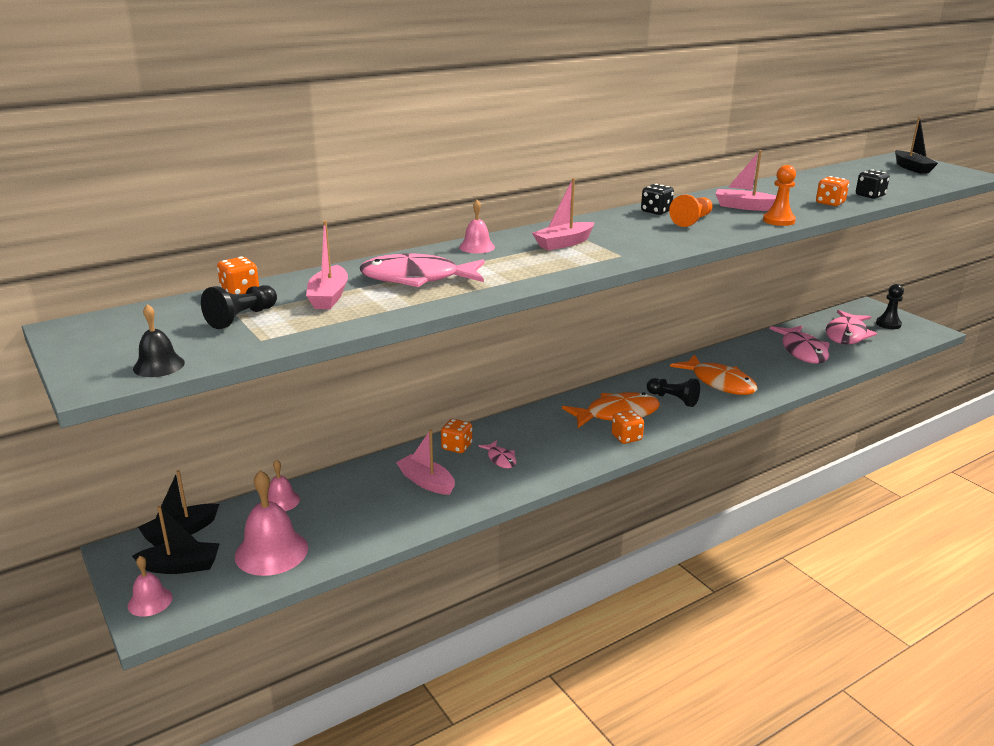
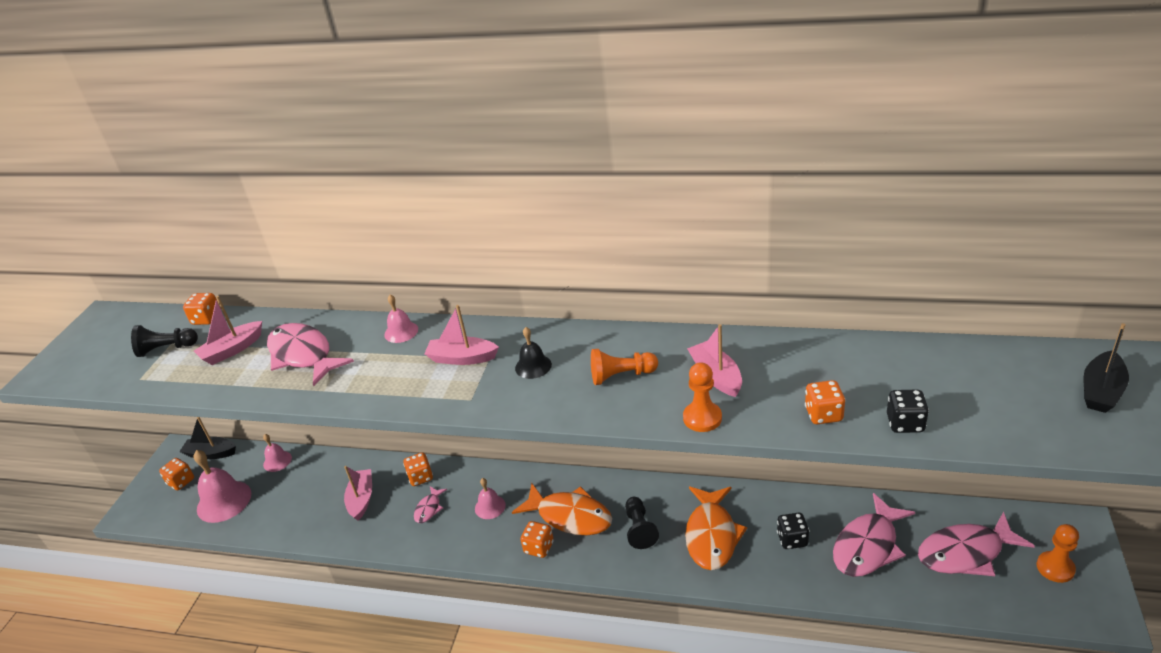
camera: 50 degrees right, 10 degrees up
pink bell [128,556,172,617] -> pink bell moved to [475,478,506,519]
black boat [132,506,220,574] -> orange dice [159,458,194,490]
black bell [133,304,185,377] -> black bell moved to [515,327,552,379]
black dice [641,184,674,215] -> black dice moved to [777,513,809,549]
black pawn [876,284,904,329] -> orange pawn [1037,524,1079,583]

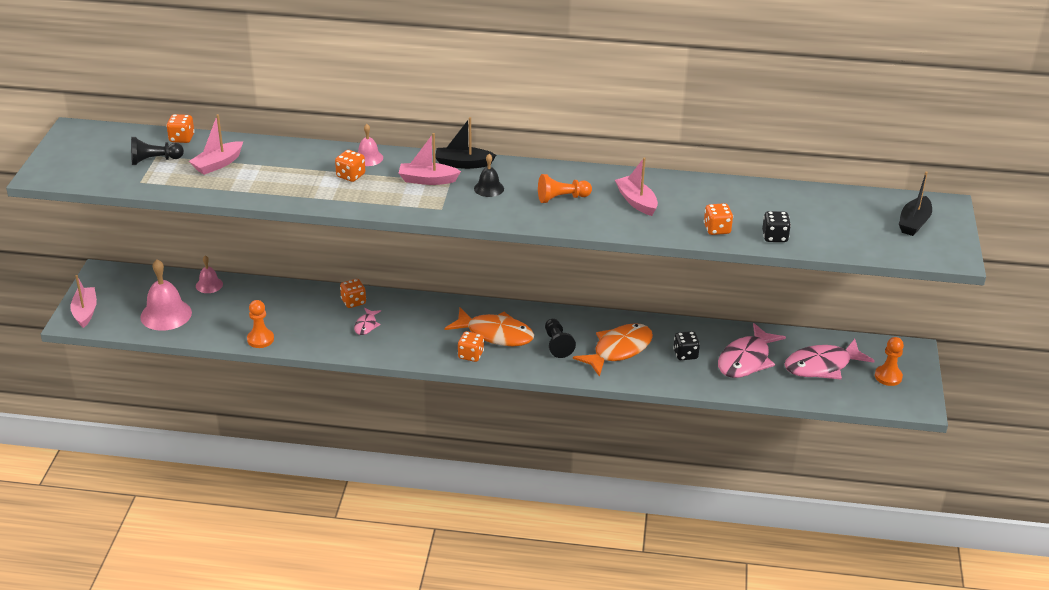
camera: 10 degrees left, 0 degrees up
orange dice [159,458,194,490] -> orange dice moved to [335,150,365,182]
black boat [179,417,236,459] -> black boat moved to [435,117,496,169]
pink fish [267,323,354,386] -> none
pink boat [344,466,372,521] -> pink boat moved to [70,275,97,328]
pink bell [475,478,506,519] -> none
orange pawn [683,362,722,432] -> orange pawn moved to [247,300,274,348]
orange fish [685,487,747,570] -> orange fish turned 135 degrees counterclockwise [573,323,653,377]

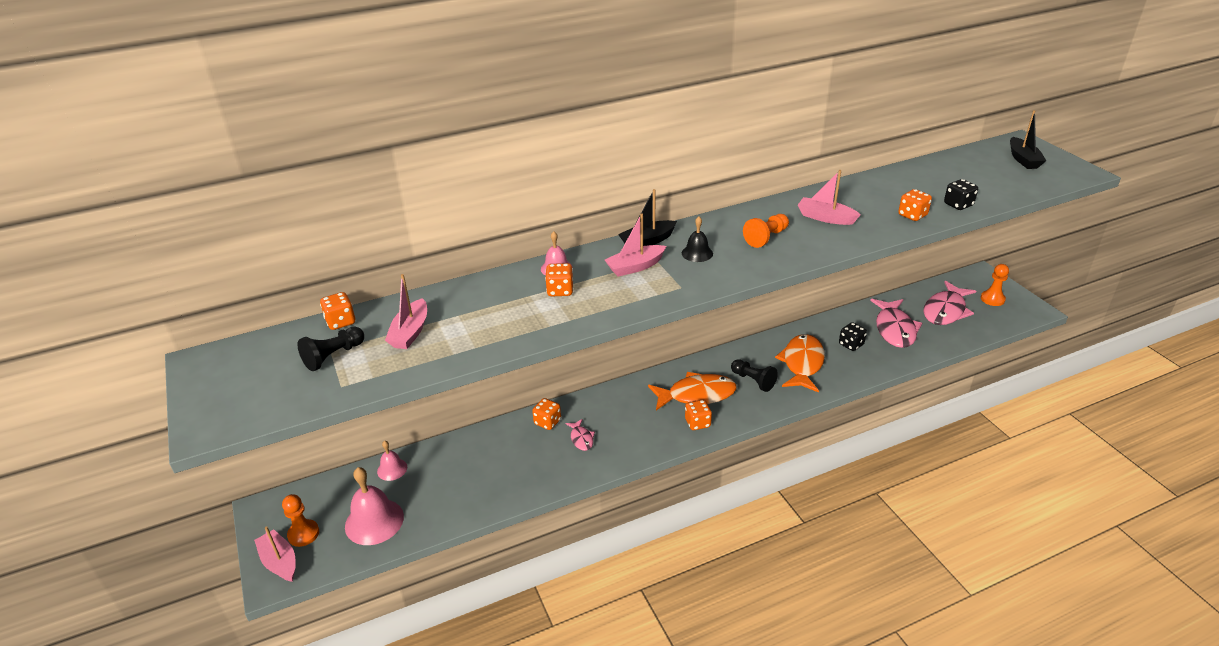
camera: 30 degrees left, 0 degrees up
orange pawn [247,300,274,348] -> orange pawn moved to [282,494,319,547]

